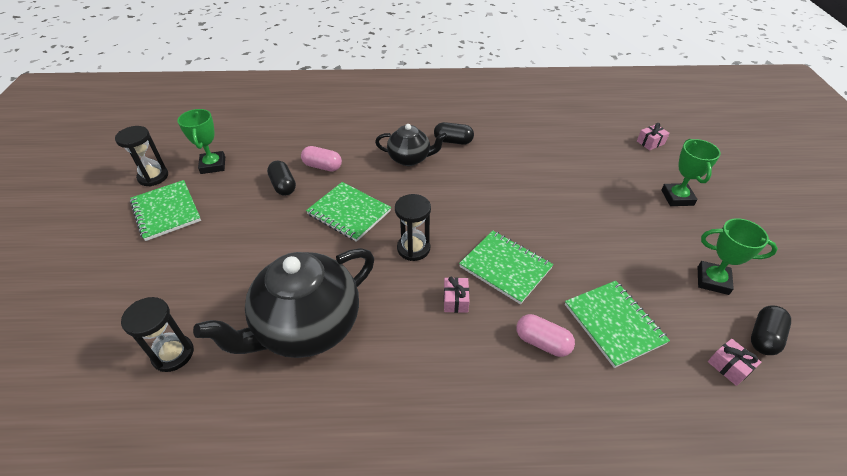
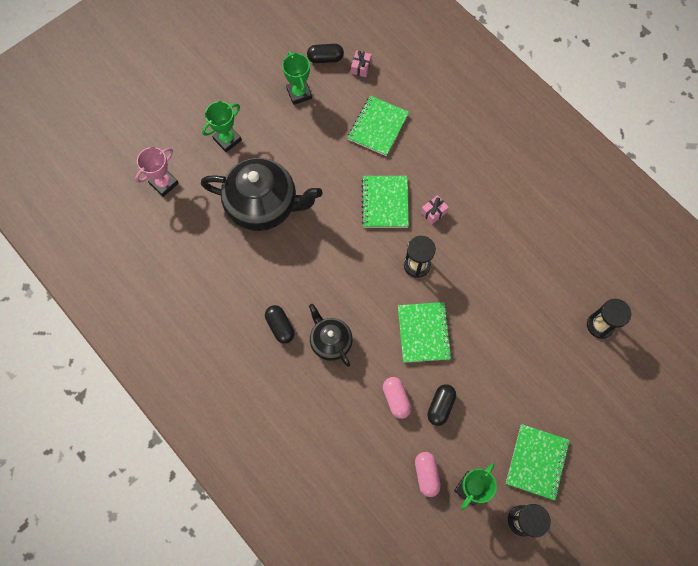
camera: 130 degrees left, 25 degrees up
black teapot [193,248,374,358] -> black teapot moved to [201,158,322,231]
pink capsule [516,314,575,357] -> pink capsule moved to [415,452,441,497]
pink gift [637,123,670,150] -> pink trophy [135,147,179,197]

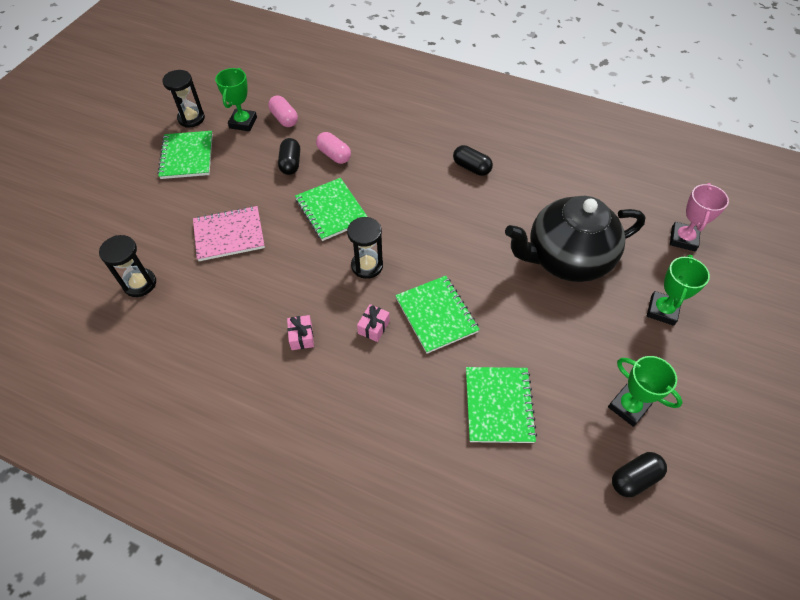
camera: 155 degrees right, 15 degrees down
black teapot [309,304,353,367] -> none
pink gift [351,50,372,77] -> pink gift moved to [287,315,314,350]
none -> pink notebook [193,206,265,261]

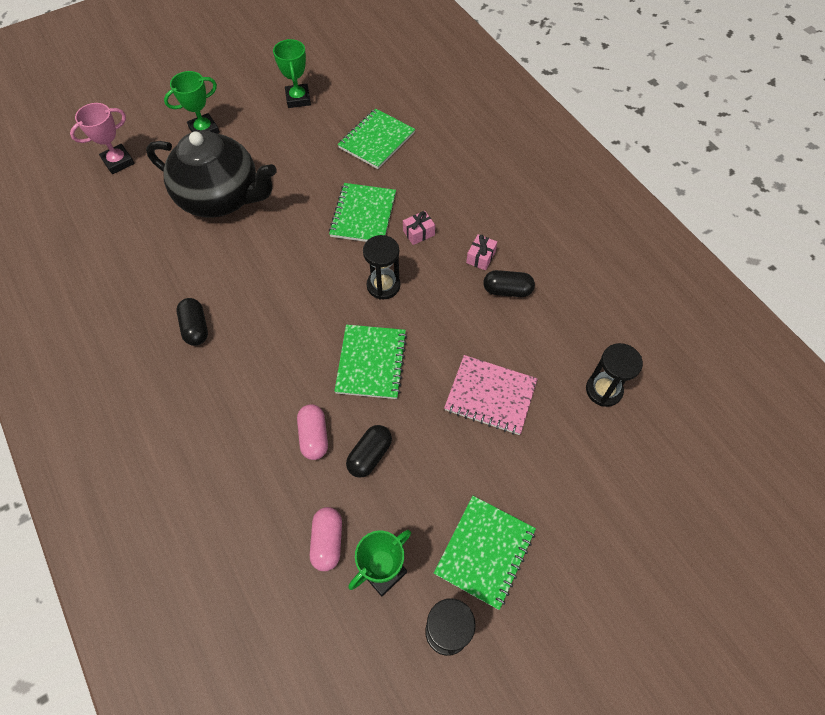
camera: 145 degrees left, 5 degrees up
black capsule [612,452,667,497] -> black capsule moved to [483,270,535,297]

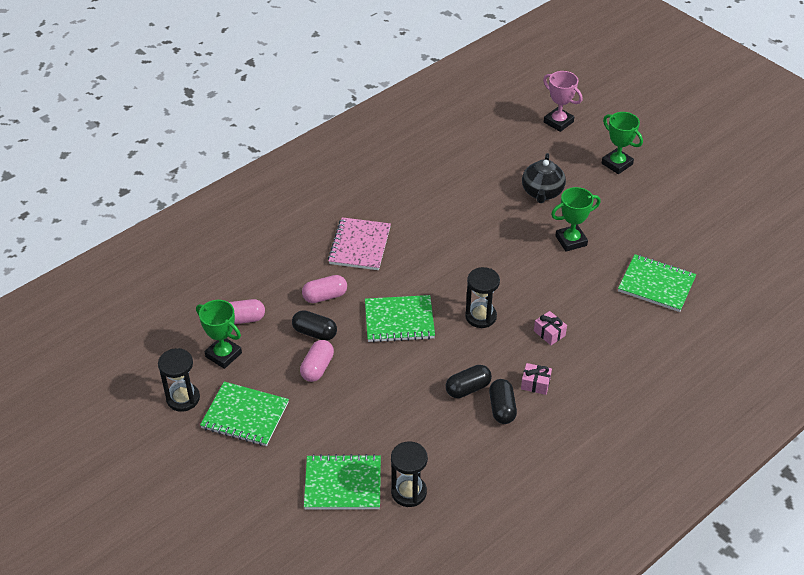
camera: 80 degrees right, 15 degrees down
black teapot [146,130,277,218] -> black teapot [522,153,566,203], size x0.55
black capsule [177,298,208,346] -> black capsule moved to [446,365,492,398]
green trophy [273,39,311,108] -> green trophy moved to [551,187,601,252]
green notebook [329,183,396,242] -> green notebook moved to [304,454,381,509]
pink notebook [444,355,538,435] -> pink notebook moved to [328,217,391,270]
none -> pink capsule [300,340,334,382]

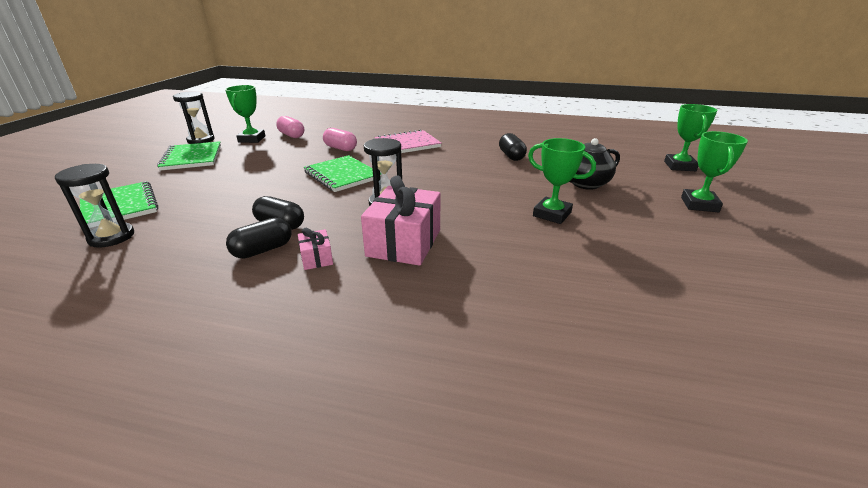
camera: 55 degrees right, 15 degrees down
black capsule [292,310,337,341] -> black capsule moved to [499,133,527,161]
pink capsule [300,340,334,382] -> none
pink gift [534,311,567,345] -> pink gift [361,176,441,266], size x2.14
pink trophy [543,71,582,132] -> green trophy [664,104,717,171]
green notebook [618,254,696,312] -> none

